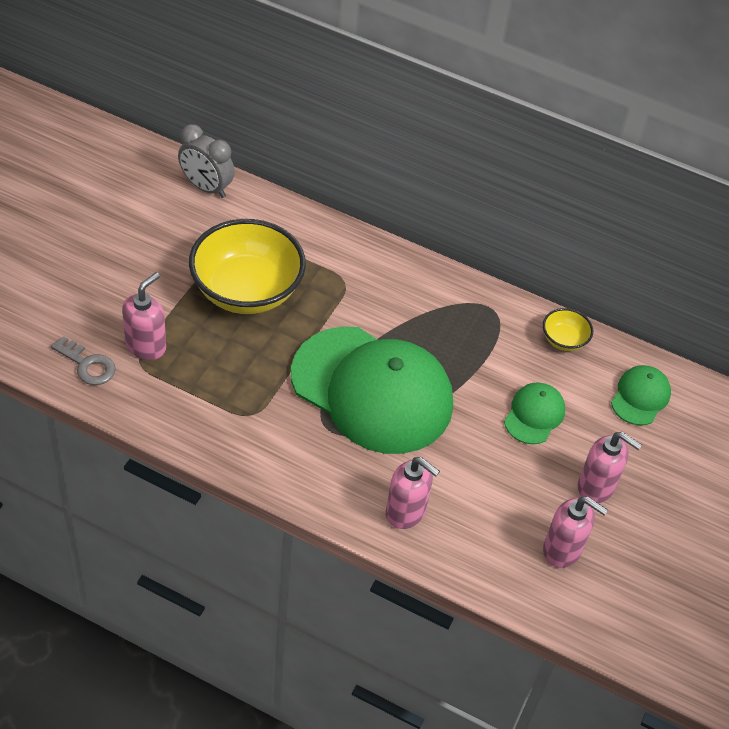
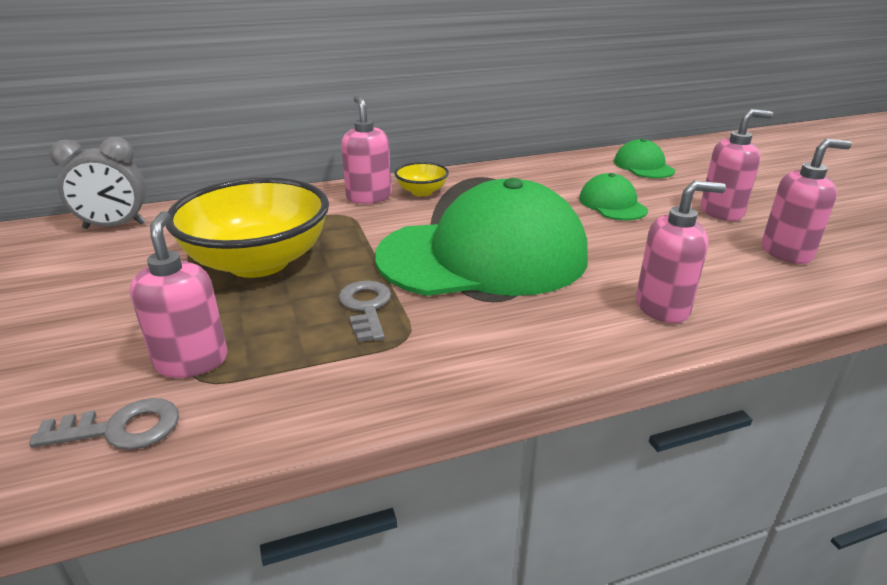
camera: 40 degrees left, 20 degrees down
yellow bowl [543,308,593,351] -> yellow bowl moved to [394,162,449,196]
none -> grey key [339,281,391,342]
none -> pink soap dispenser [341,96,391,204]

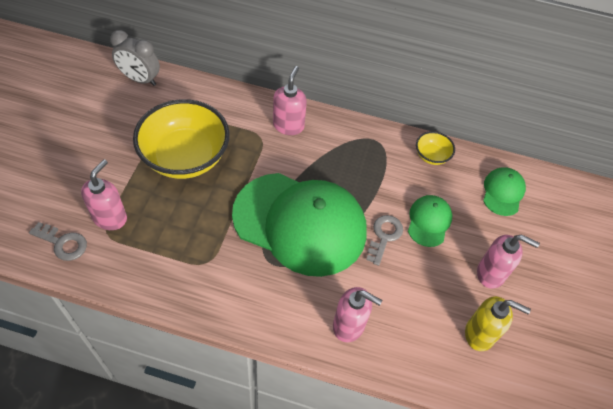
camera: 30 degrees right, 25 degrees up
grey key [339,281,391,342] -> grey key moved to [366,215,403,266]
yellow bowl [394,162,449,196] -> yellow bowl moved to [416,131,455,165]
pink soap dispenser [762,139,852,264] -> yellow soap dispenser [465,296,531,351]

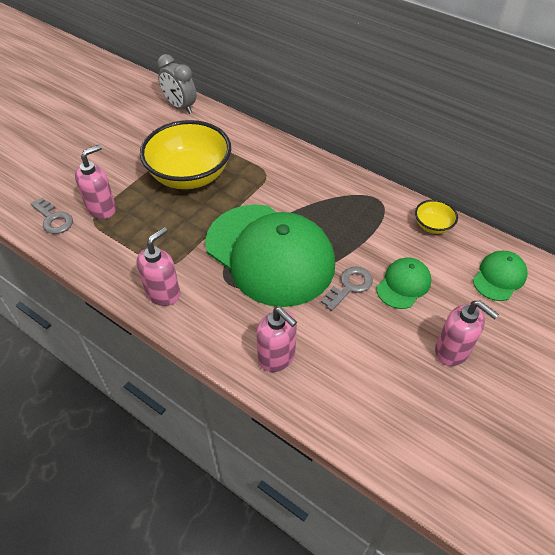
camera: 25 degrees right, 5 degrees down
pink soap dispenser [273,66,307,135] -> pink soap dispenser moved to [137,227,180,306]
yellow soap dispenser [465,296,531,351] -> none

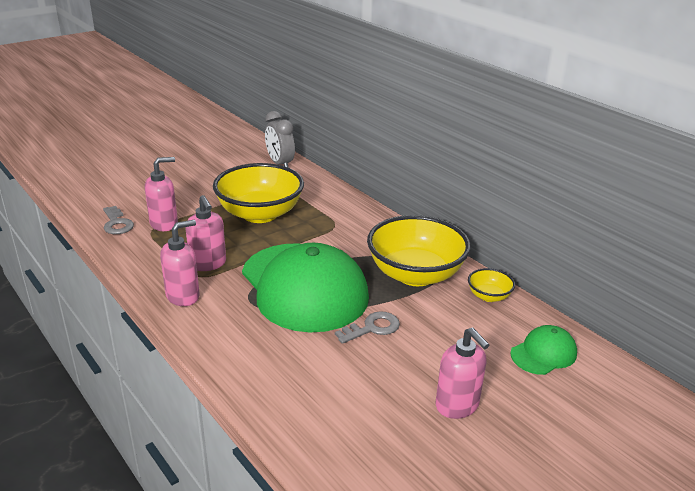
camera: 15 degrees right, 20 degrees down
pink soap dispenser [256,307,297,372] -> pink soap dispenser moved to [185,195,226,271]
green cap [376,258,431,309] -> none
none -> yellow bowl [367,215,471,286]

